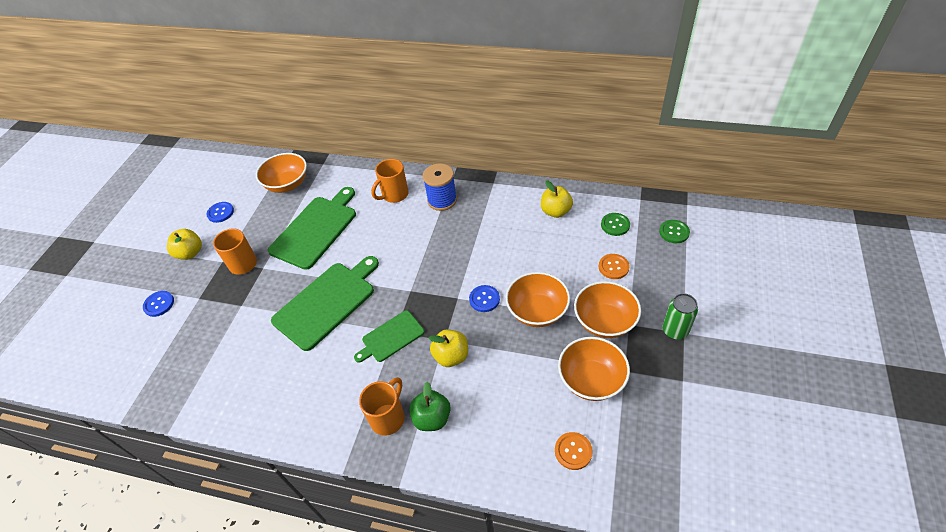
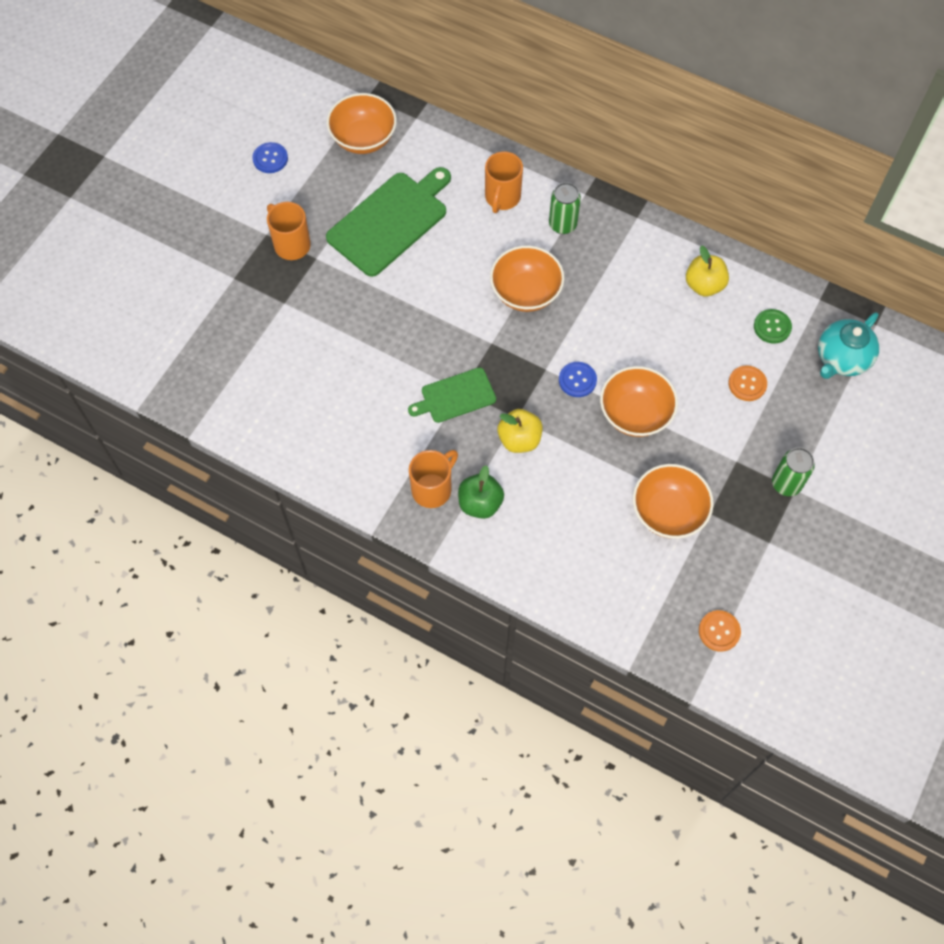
camera: 10 degrees right, 15 degrees up
blue button [143,291,174,317] -> none
yellow apple [167,229,202,260] -> none
green cutting board [271,256,379,351] -> none
orange mug [371,159,409,203] -> orange mug turned 45 degrees counterclockwise [485,151,523,213]
blue spool [423,164,457,211] -> green can [549,182,581,234]
orange button [555,432,593,470] -> orange button moved to [699,610,741,652]
orange bowl [574,281,641,338] -> orange bowl moved to [490,245,564,312]
green button [659,220,690,243] -> turquoise teapot [818,312,879,379]

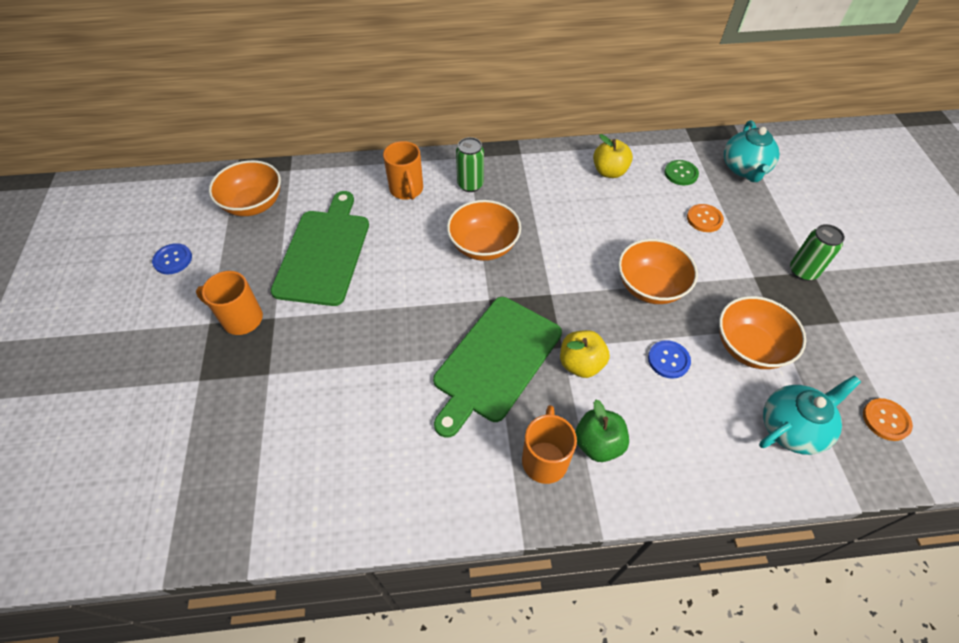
camera: 35 degrees left, 10 degrees down
green cutting board [408,367,496,423] -> green cutting board [433,297,562,438], size x1.75
blue button [559,362,597,397] -> blue button moved to [648,340,691,379]
none -> turquoise teapot [759,376,861,455]

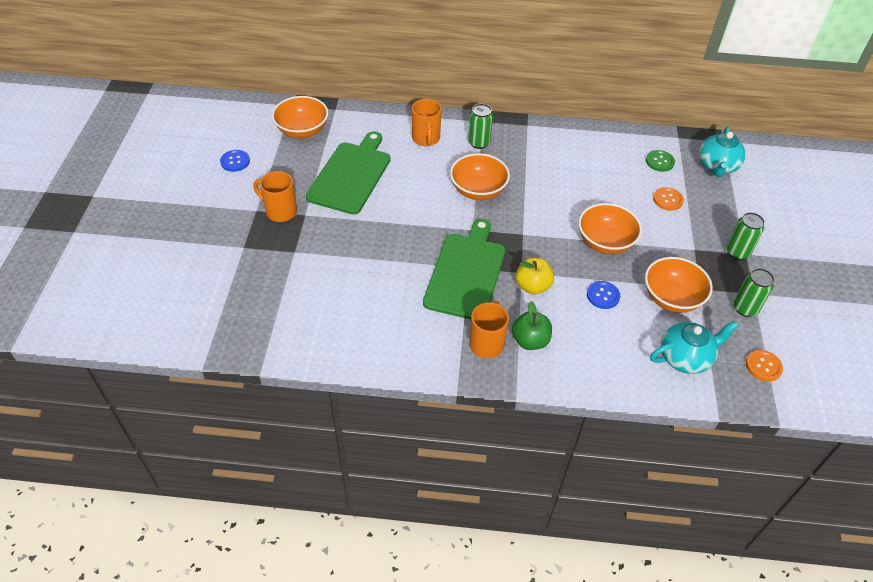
camera: 10 degrees right, 5 degrees down
green cutting board [433,297,562,438] -> green cutting board turned 150 degrees clockwise [423,219,505,320]
yellow apple [593,134,633,178] -> none
none -> green can [734,268,775,317]

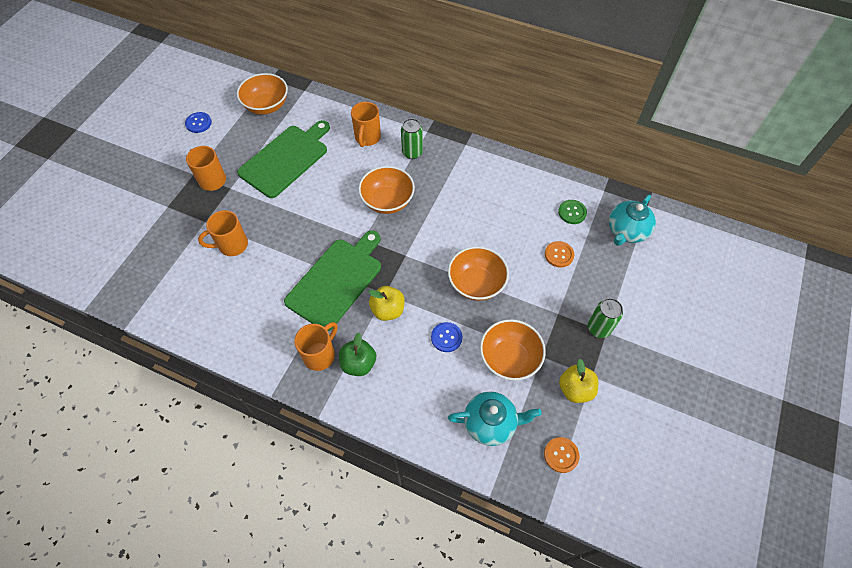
camera: 20 degrees right, 10 degrees up
green can [734,268,775,317] -> yellow apple [559,359,598,403]
none -> orange mug [198,210,248,256]

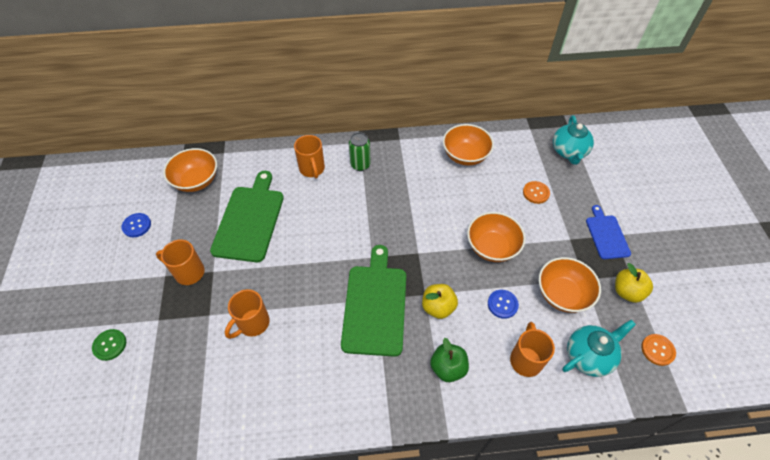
camera: 30 degrees left, 5 degrees down
orange mug [294,322,338,371] -> orange mug moved to [510,322,555,377]
orange bowl [358,166,415,214] -> orange bowl moved to [443,124,494,166]
green button [558,200,587,224] -> green button moved to [92,329,126,361]
green can [588,298,623,338] -> blue cutting board [586,205,631,259]

